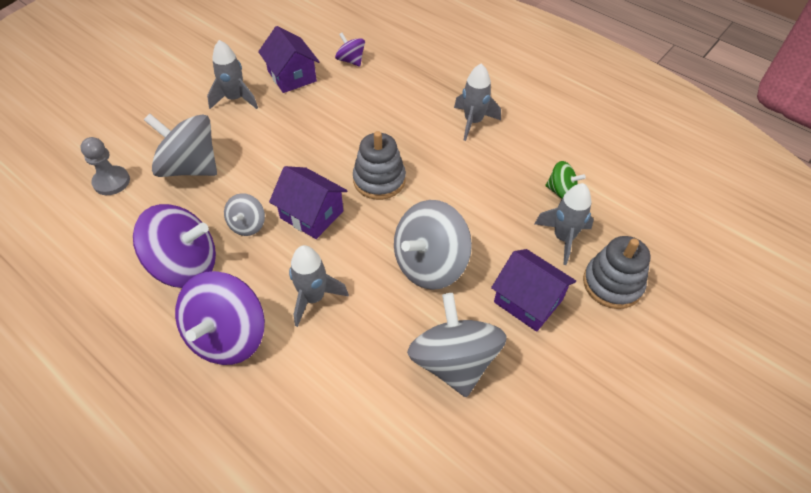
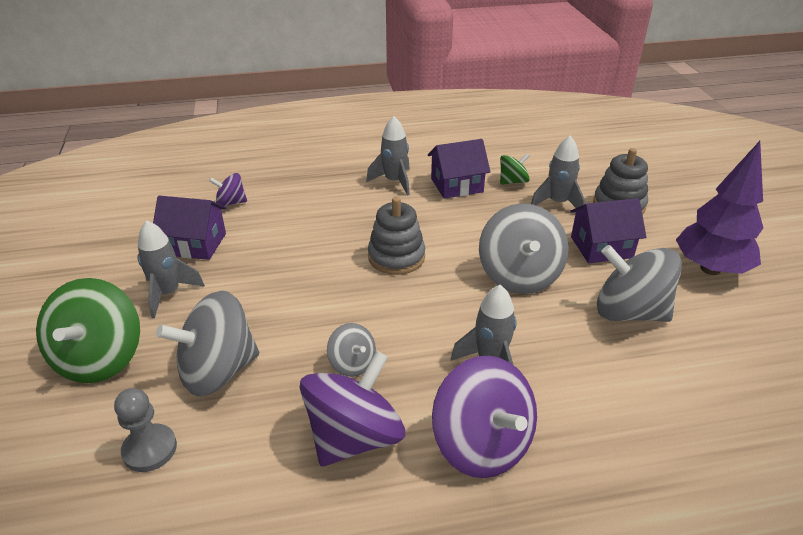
camera: 50 degrees left, 15 degrees down
purple house [269,166,347,239] -> purple house moved to [428,139,490,199]
none -> green spinning top [36,278,140,383]
none -> purple tree [676,141,763,275]

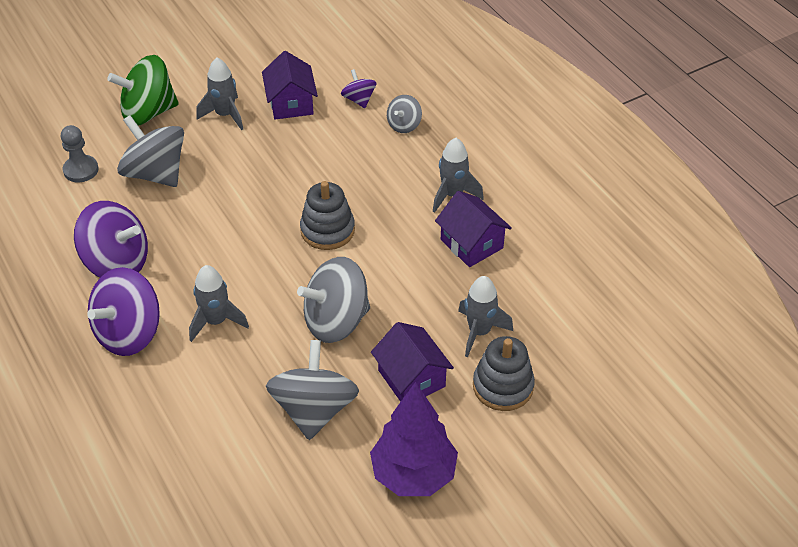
camera: 70 degrees right, 10 degrees up
grey spinning top [327,323,376,377] -> grey spinning top moved to [387,95,422,133]
green spinning top [500,153,530,185] -> none

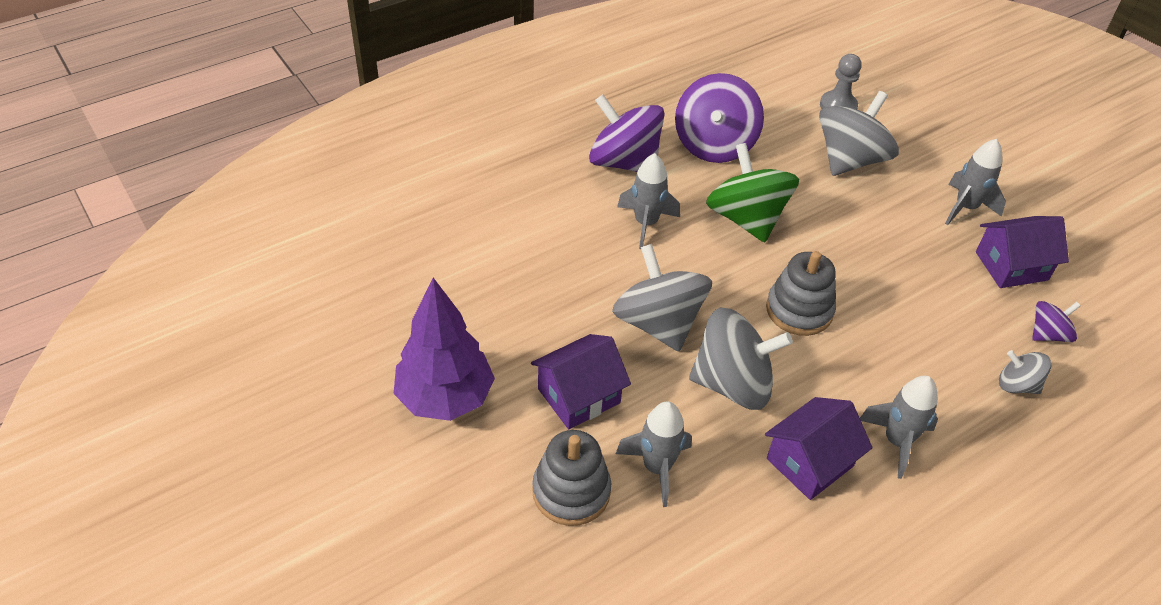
camera: 85 degrees right, 0 degrees up
green spinning top [107,55,179,125] -> green spinning top moved to [706,143,799,242]
grey spinning top [266,340,359,440] -> grey spinning top moved to [689,307,793,410]

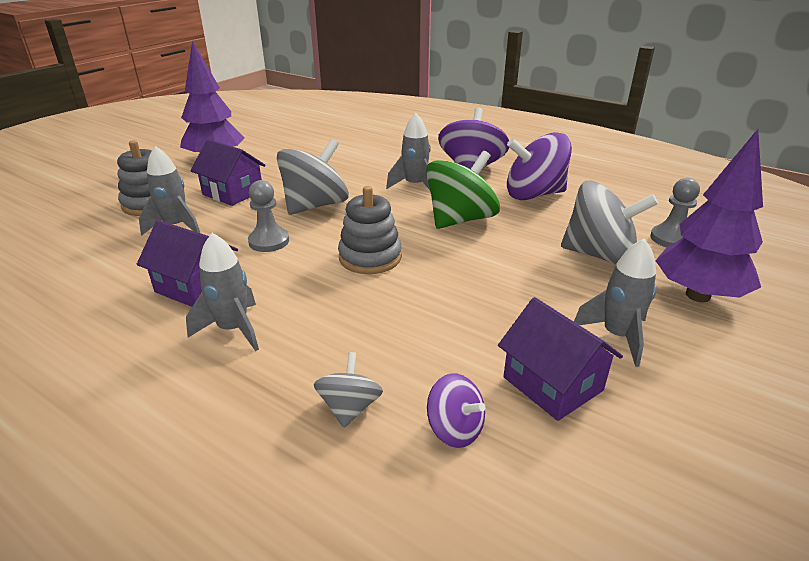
camera: 70 degrees right, 15 degrees down
grey spinning top [689,307,793,410] -> grey pawn [248,180,289,252]
none -> purple tree [655,129,763,302]

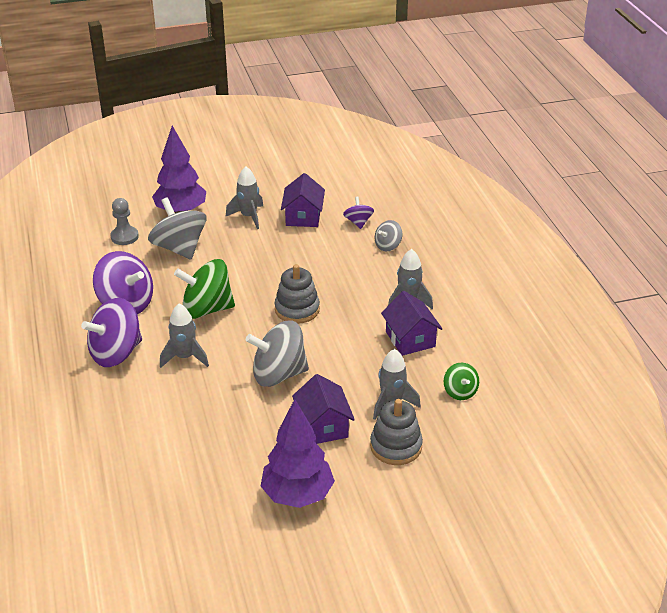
camera: 140 degrees left, 5 degrees up
grey pawn [248,180,289,252] -> none
none -> green spinning top [444,363,479,400]

